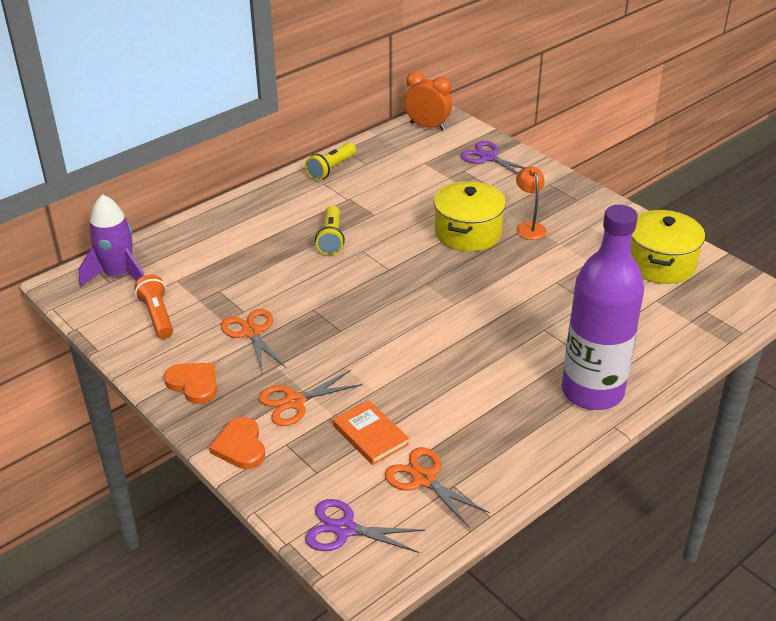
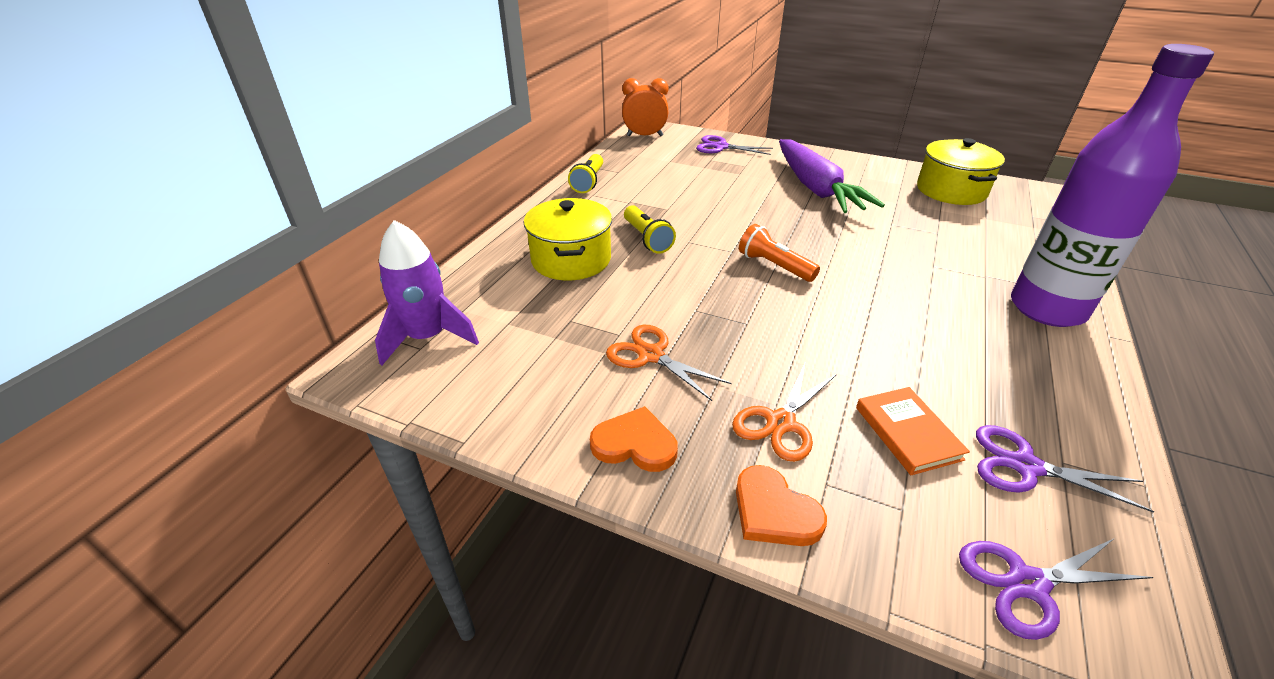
camera: 25 degrees left, 0 degrees up
orange flashlight [134,275,173,339] -> orange flashlight moved to [739,224,820,282]
orange book [333,400,409,465] -> orange book turned 45 degrees clockwise [856,387,970,475]
orange scissors [385,447,490,527] -> purple scissors [976,425,1155,513]
yellow pot [434,181,506,252] -> yellow pot moved to [524,198,612,280]
orange lamp [516,167,547,240] -> purple carrot [779,139,885,213]

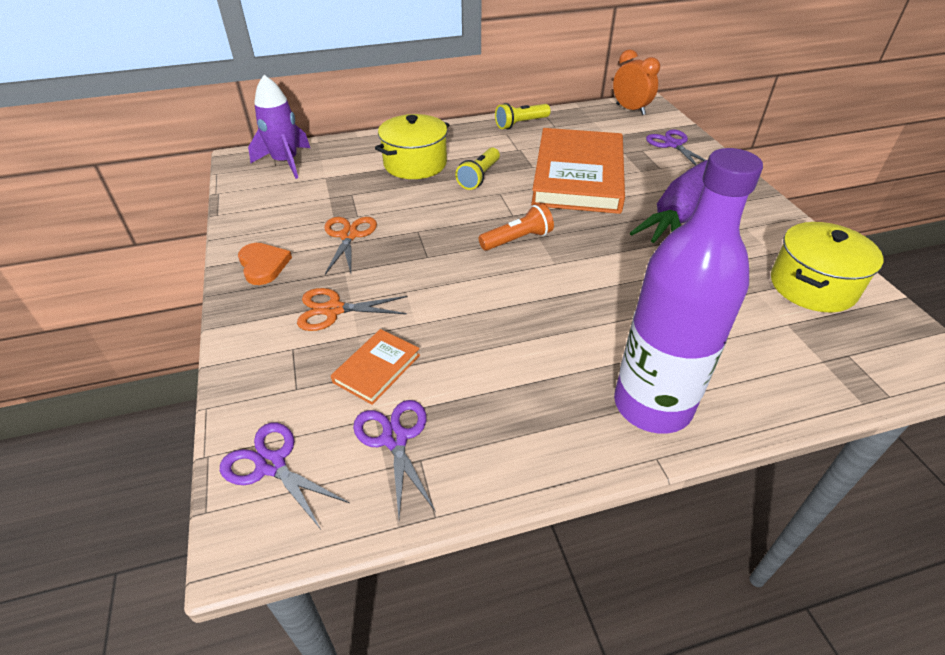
camera: 50 degrees right, 5 degrees up
orange heart [736,465,827,546] -> none
orange flashlight [739,224,820,282] -> orange flashlight turned 60 degrees clockwise [479,203,554,251]
none -> orange book [531,128,625,214]

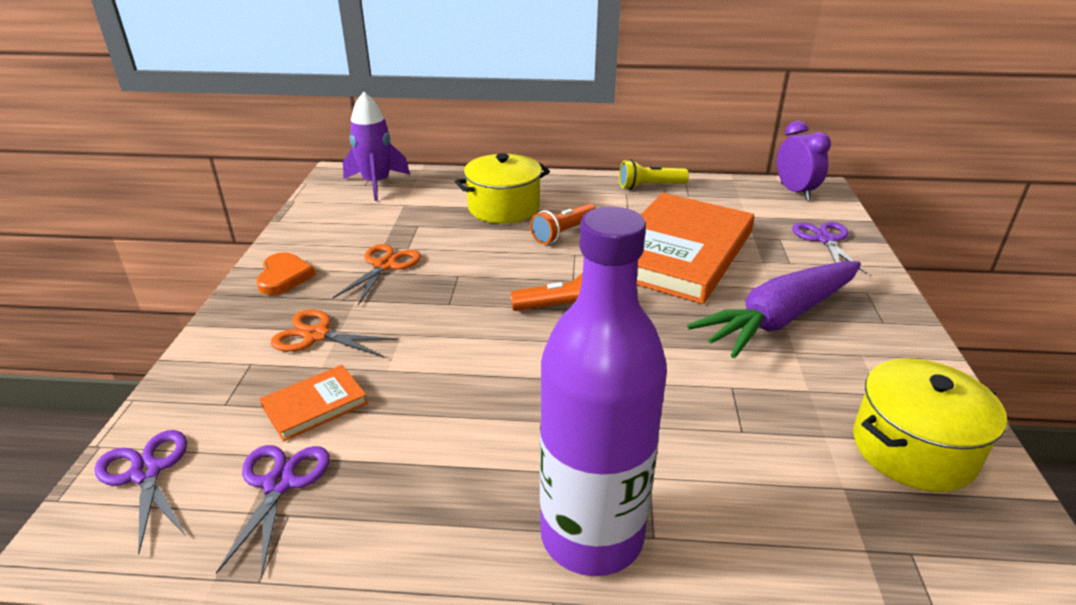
camera: 20 degrees right, 10 degrees down
yellow flashlight [455,147,500,190] -> orange flashlight [530,204,596,244]
orange clock [613,49,660,115] -> purple clock [777,121,831,200]

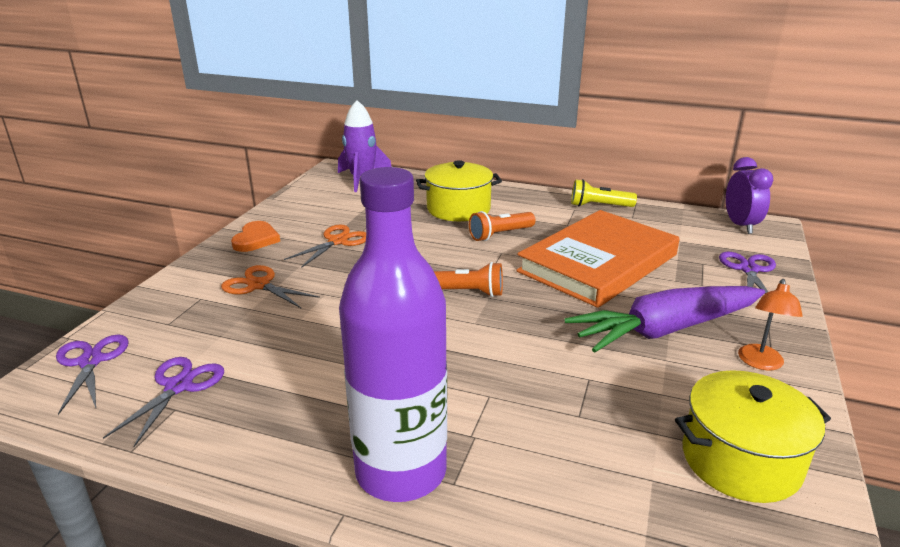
camera: 15 degrees right, 5 degrees down
orange book [260,365,368,442] -> none
none -> orange lamp [738,279,803,370]

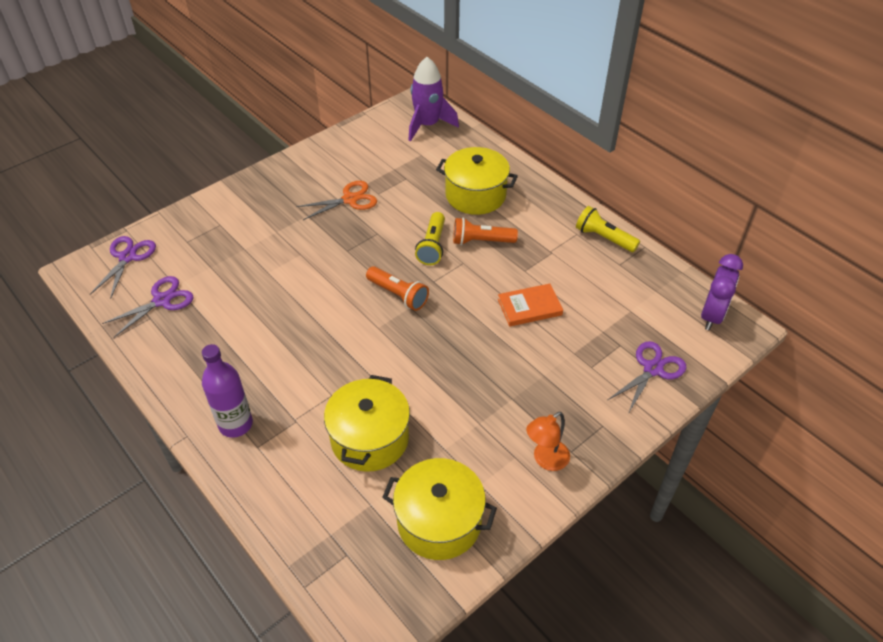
camera: 30 degrees right, 20 degrees up
orange scissors [221,265,320,308] -> none
orange heart [231,221,280,252] -> none
purple bottle [339,167,447,502] -> purple bottle [202,344,253,438], size x0.57
orange book [517,210,680,308] -> orange book [498,284,563,327], size x0.43
purple carrot [564,286,765,352] -> none
none -> yellow pot [324,375,410,472]
none -> yellow flashlight [415,212,445,265]

